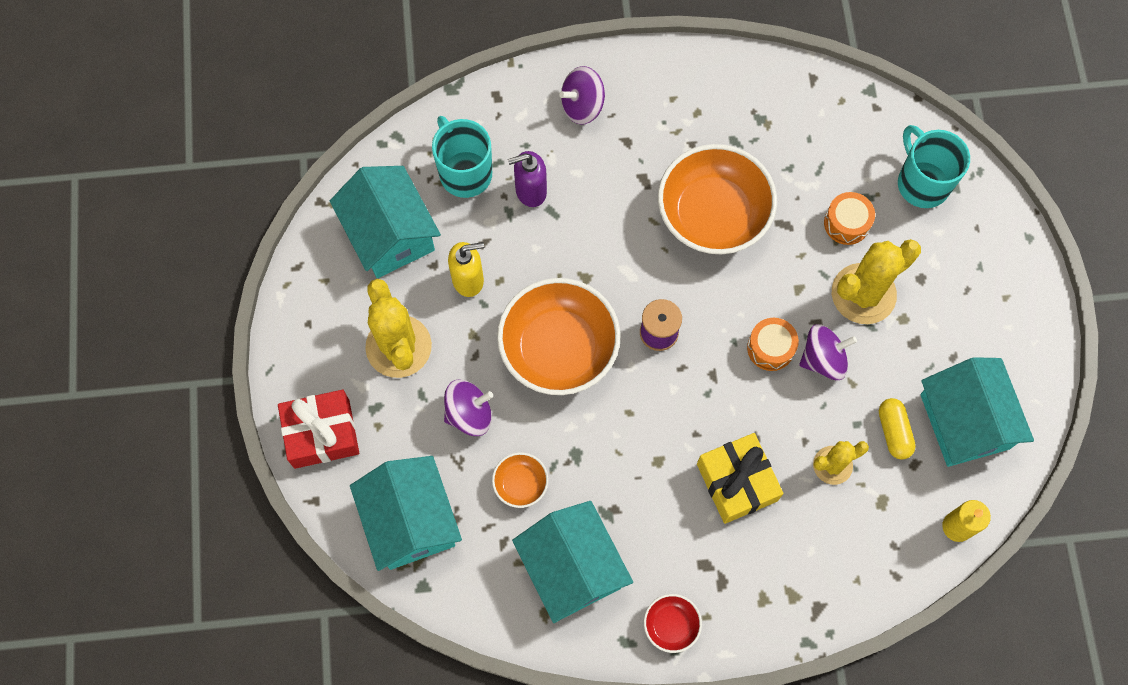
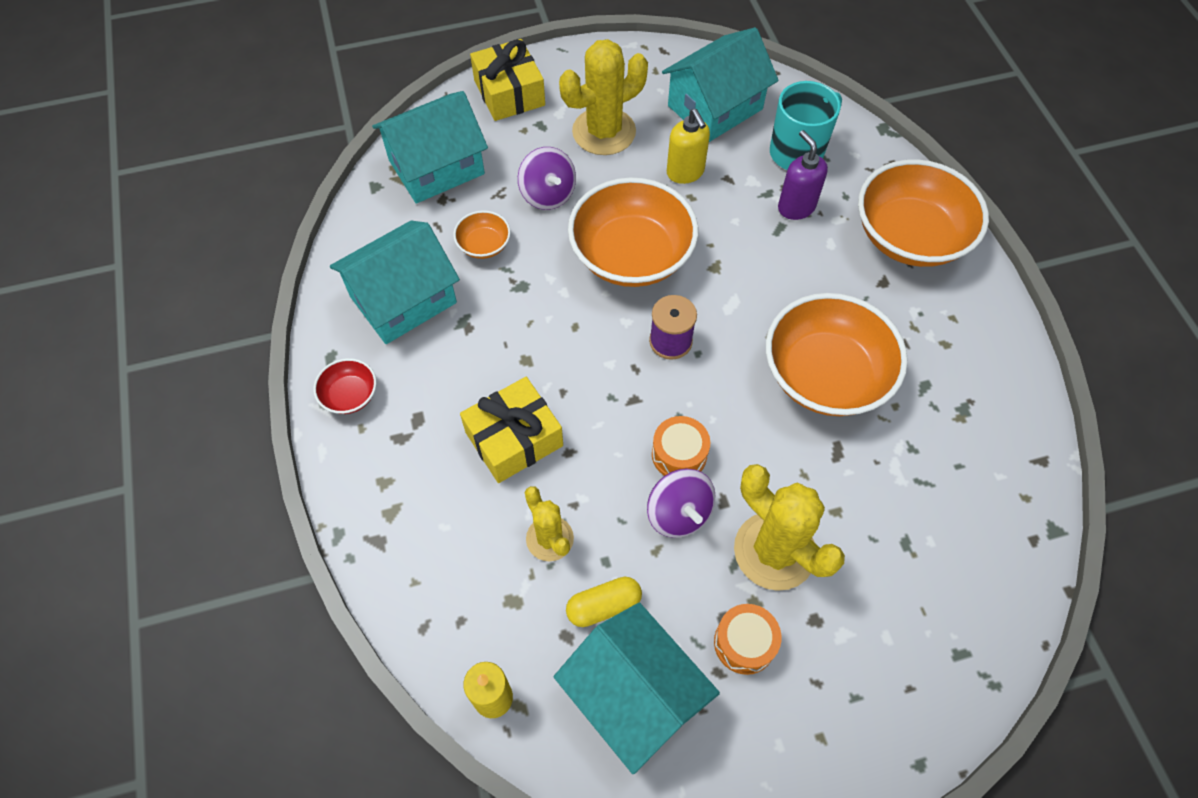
camera: 80 degrees right, 10 degrees down
red gift [278,390,359,469] -> yellow gift [470,39,545,121]
purple spinning top [559,66,605,125] -> orange bowl [858,159,989,267]
orange drum [824,192,875,245] -> orange drum moved to [714,604,781,675]
turquoise mug [898,125,970,208] -> none
turquoise house [920,357,1034,467] -> turquoise house turned 75 degrees clockwise [554,602,720,774]

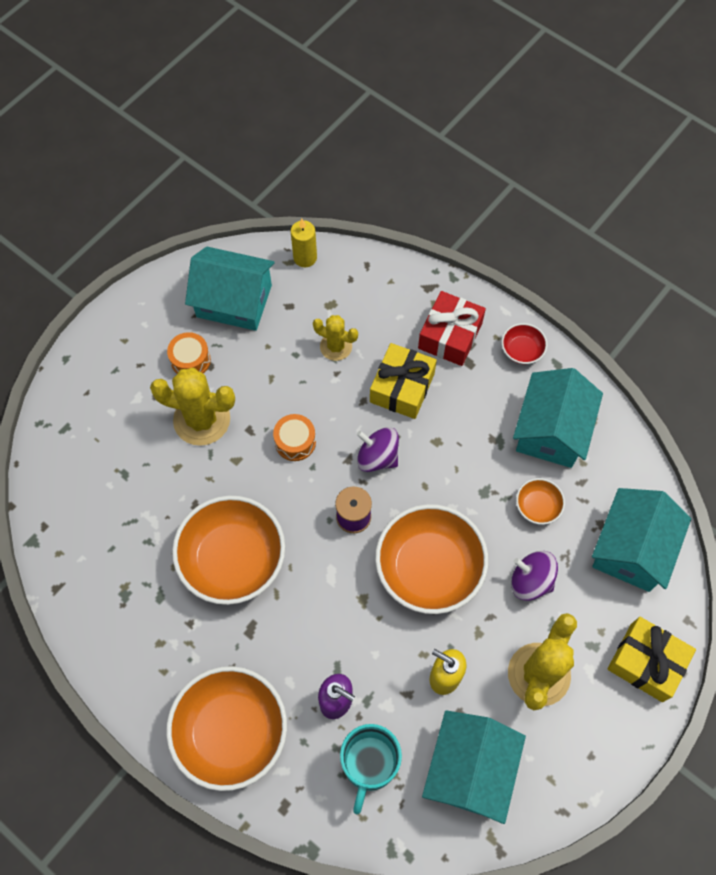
camera: 145 degrees right, 5 degrees up
yellow capsule [566,577,642,627] -> none
purple spinning top [647,469,715,538] -> purple spinning top moved to [357,427,399,472]
none -> red gift [418,291,486,366]

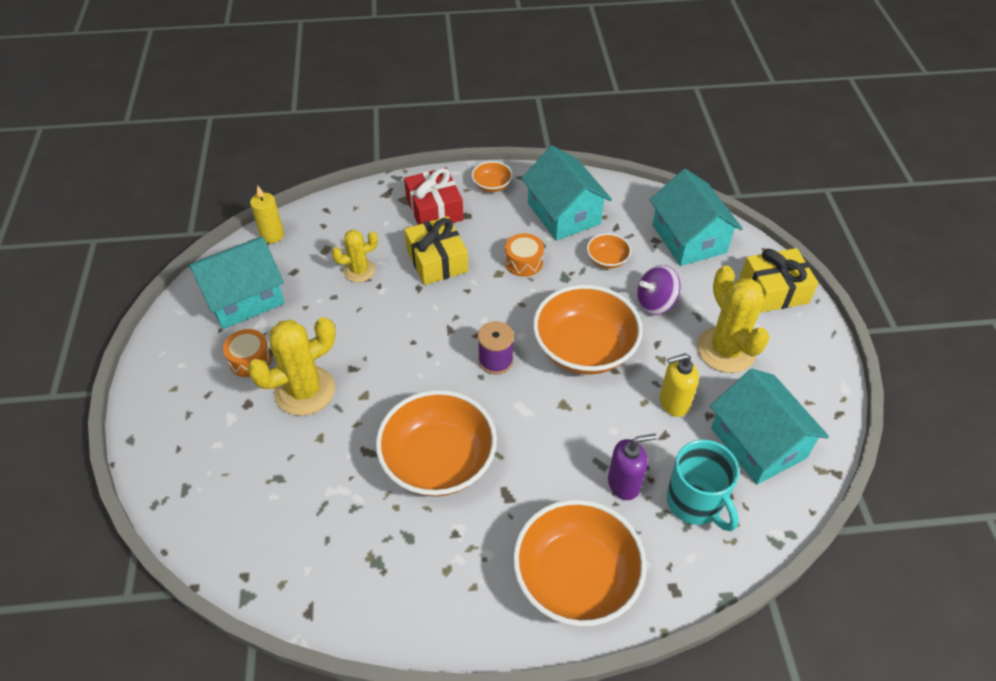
camera: 45 degrees left, 15 degrees down
orange drum [273,414,316,461] -> orange drum moved to [505,233,544,277]
purple spinning top [357,427,399,472] -> none
red bowl [501,323,547,364] -> orange bowl [472,161,513,192]

